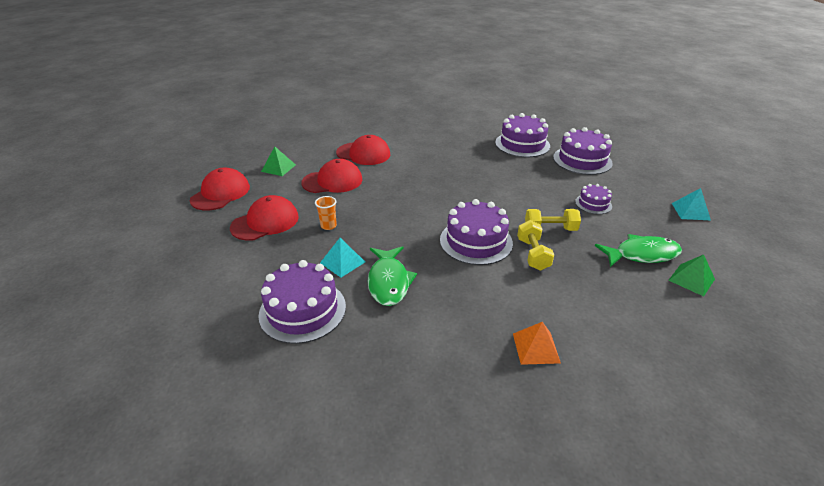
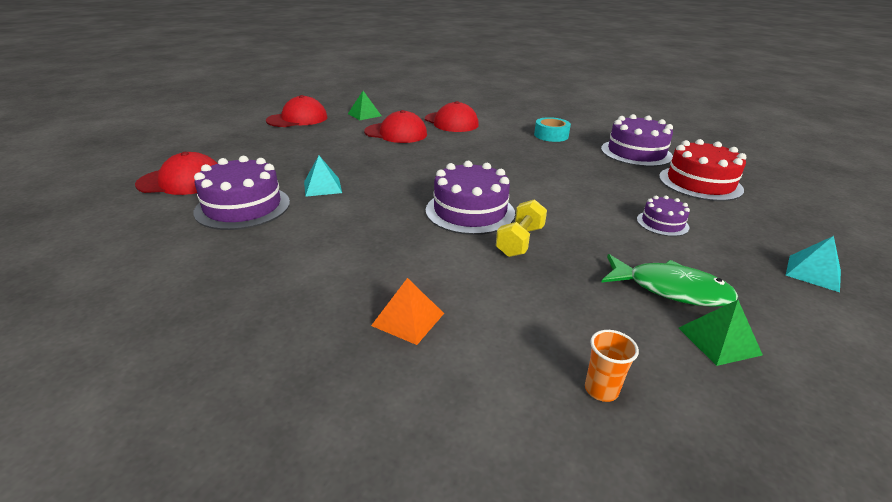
camera: 30 degrees right, 5 degrees down
red cap [230,195,299,241] -> red cap moved to [135,152,218,195]
orange cup [315,196,337,230] -> orange cup moved to [585,330,639,402]
green fish [368,246,417,306] -> none
yellow dumbbell [525,209,581,231] -> none
purple cake [553,127,613,175] -> red cake [659,139,746,201]
none -> turquoise tape [534,117,571,142]

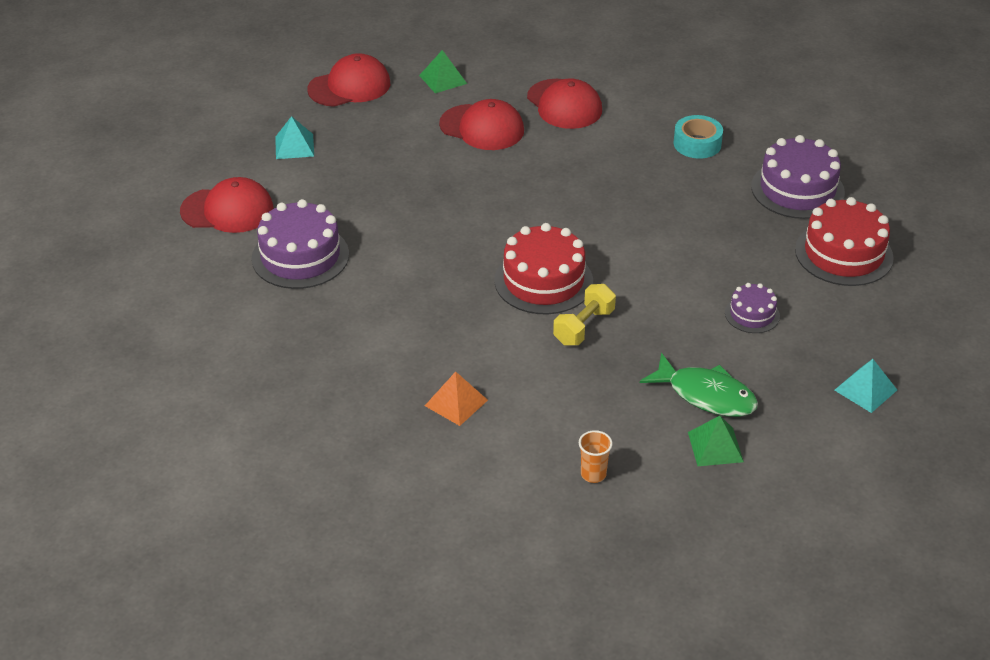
camera: 10 degrees right, 10 degrees up
turquoise pyramid [304,155,342,197] -> turquoise pyramid moved to [275,116,314,159]
purple cake [426,161,515,235] -> red cake [494,223,593,314]

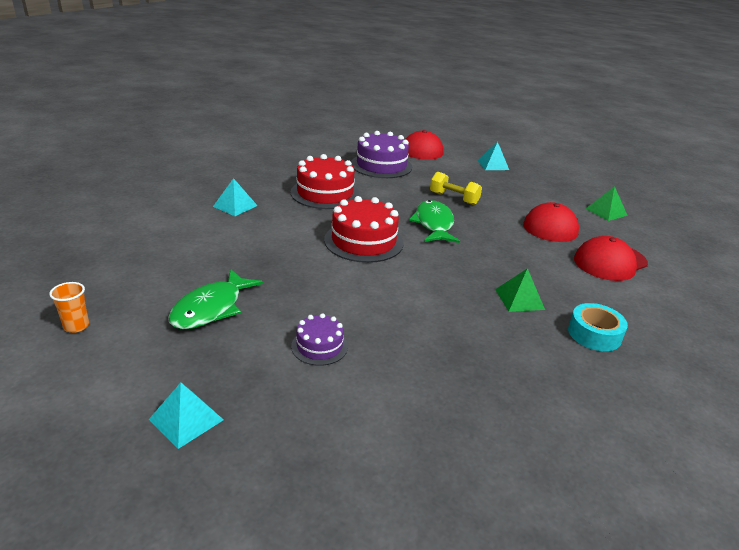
camera: 85 degrees right, 10 degrees down
red cap [307,53,390,107] -> none
orange pyramid [425,372,488,426] -> turquoise pyramid [213,178,258,216]
yellow dumbbell [553,284,616,345] -> yellow dumbbell moved to [430,172,482,205]
orange cup [579,430,613,483] -> orange cup moved to [49,282,89,333]
green pyramid [688,416,744,466] -> green pyramid moved to [495,268,545,312]
purple cake [751,135,845,219] -> none
red cake [795,197,894,286] -> red cake moved to [291,154,360,209]
none -> green fish [409,200,460,243]

